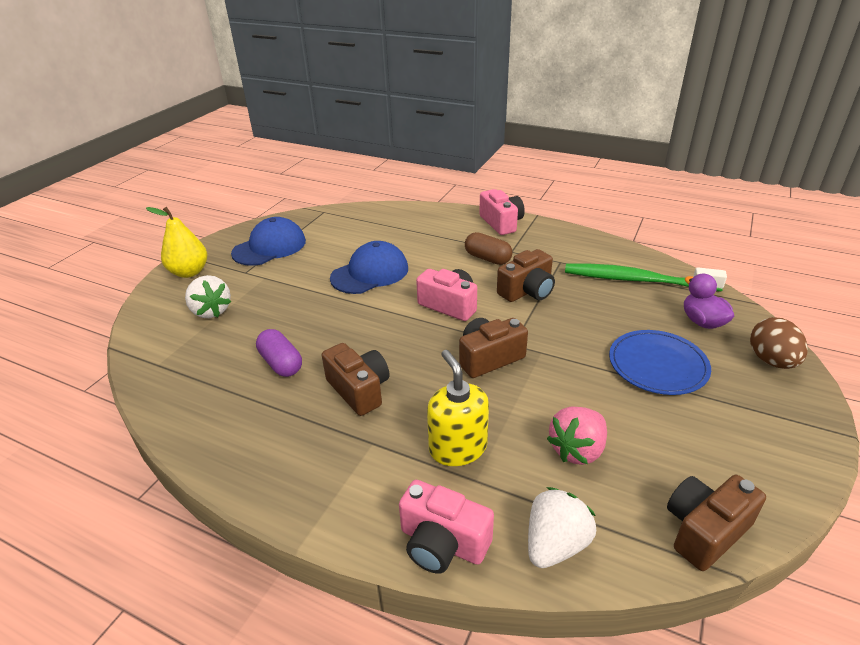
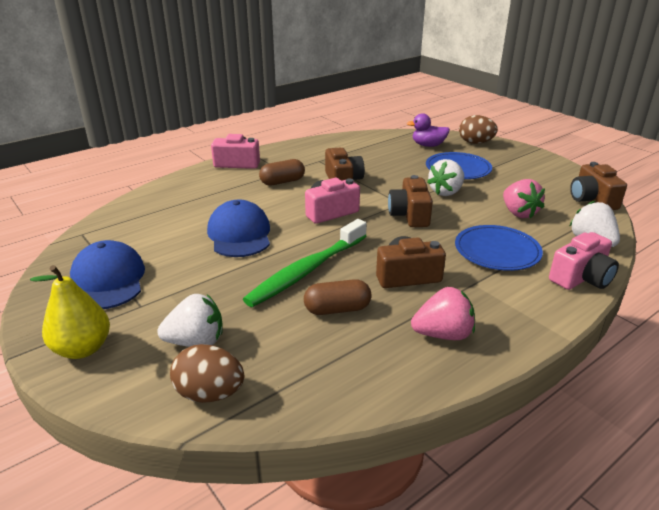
camera: 65 degrees left, 5 degrees down
purple capsule [256,329,302,377] -> brown capsule [304,279,372,315]
yellow soap dispenser [427,350,489,466] -> blue plate [455,225,543,271]
green toothbrush [565,264,727,292] -> green toothbrush moved to [243,219,367,307]
none -> brown egg [170,344,244,403]
none -> pink strawberry [411,287,475,340]
none -> white strawberry [427,159,464,196]

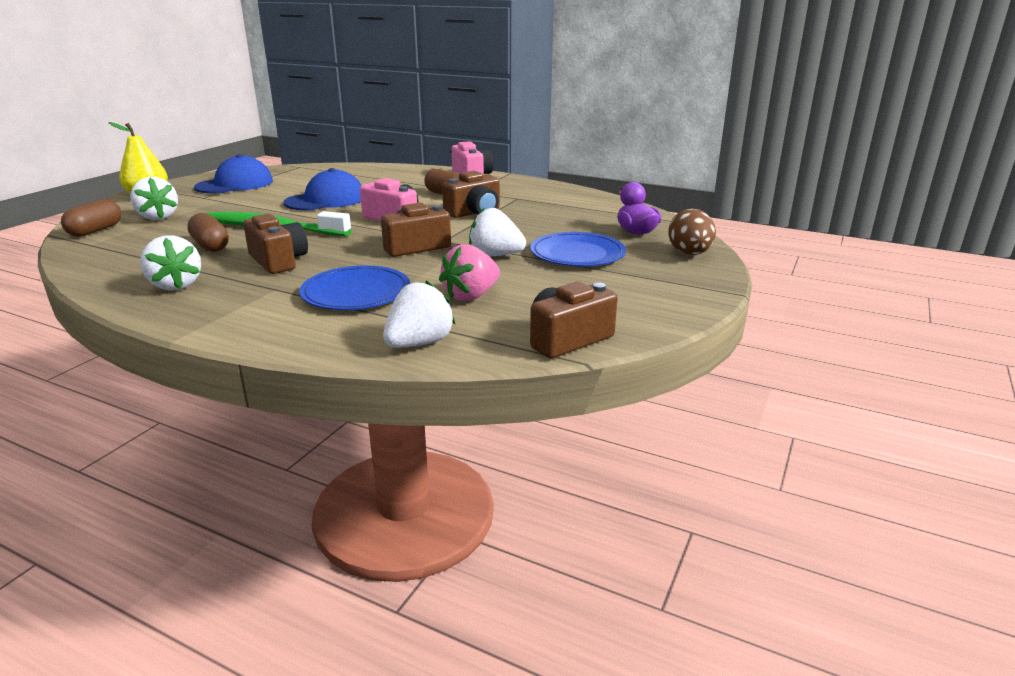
camera: 65 degrees right, 5 degrees down
brown egg [170,344,244,403] -> brown capsule [61,199,121,237]
pink strawberry [411,287,475,340] -> white strawberry [140,235,201,291]
pink camera [549,232,619,290] -> none

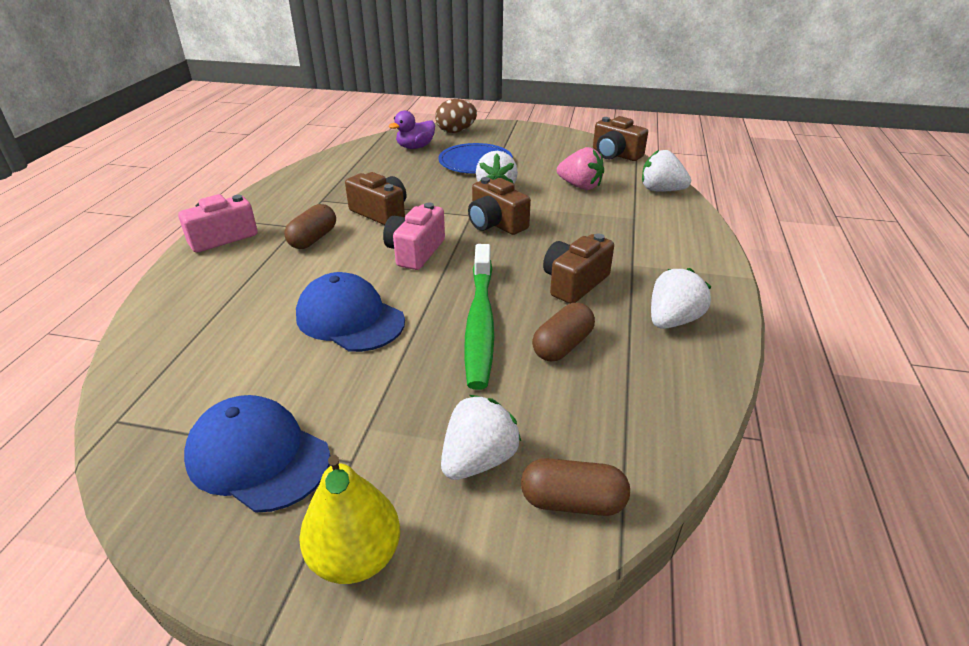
camera: 105 degrees left, 10 degrees up
blue plate [299,265,410,310] -> none

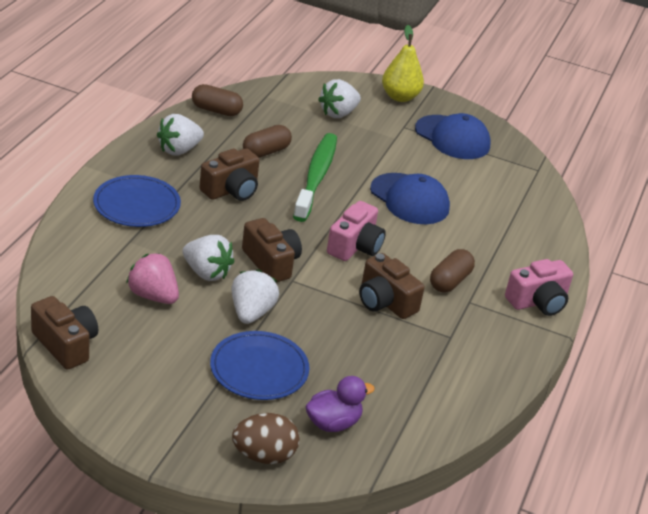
camera: 175 degrees left, 0 degrees up
brown capsule [521,458,630,516] -> brown capsule moved to [192,84,243,116]
white strawberry [642,150,691,191] -> white strawberry moved to [183,235,234,281]
none -> blue plate [93,175,181,227]

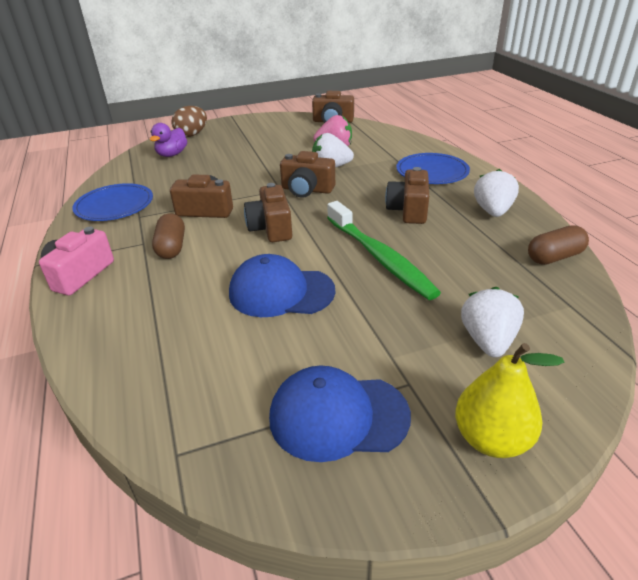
camera: 145 degrees right, 0 degrees up
blue plate [210,331,309,400] -> blue plate moved to [72,183,153,221]
white strawberry [231,269,279,324] -> none
brown capsule [243,125,292,158] -> none
pink camera [327,201,386,261] -> brown camera [244,183,292,242]

